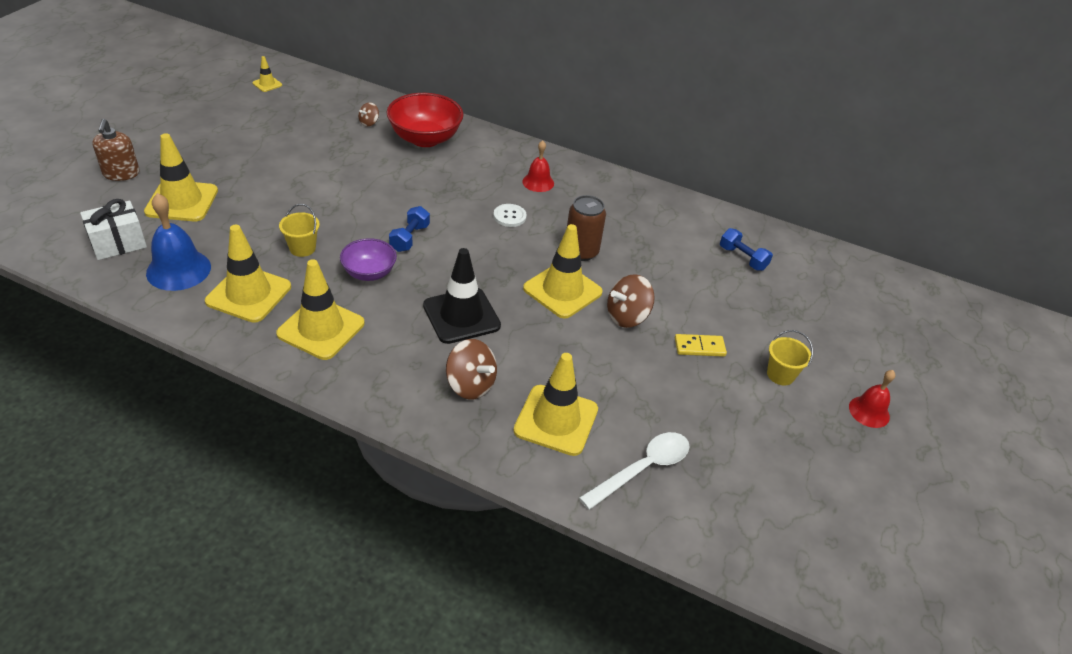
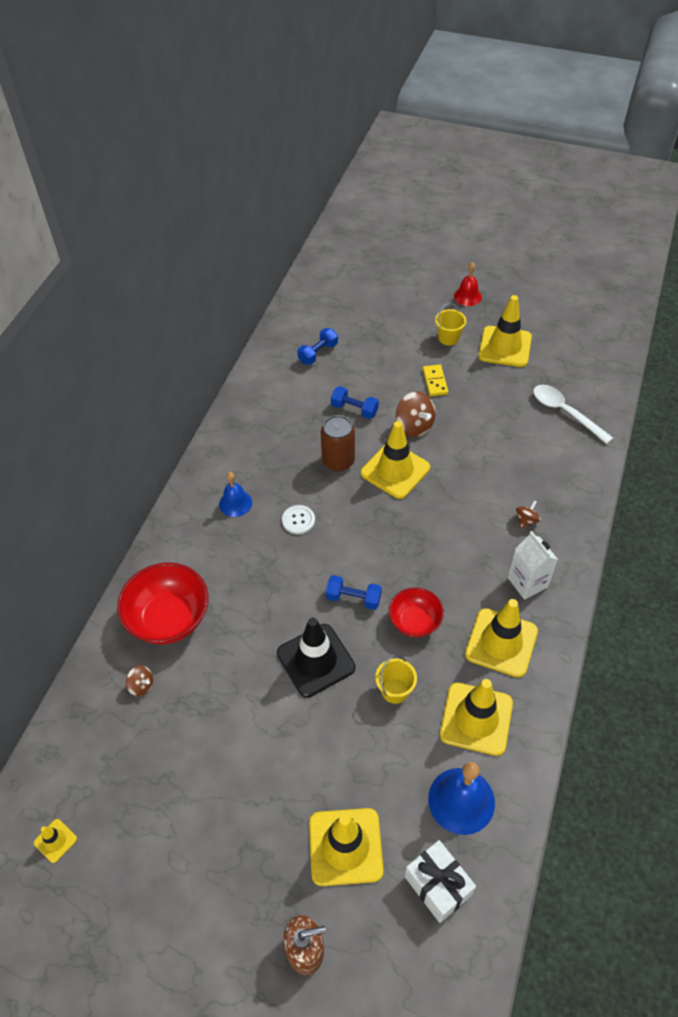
camera: 90 degrees left, 10 degrees up
purple bowl [340,238,397,281] -> red bowl [389,587,444,638]
black traffic cone [423,248,501,344] -> black traffic cone moved to [277,618,355,698]
brown spinning top [446,339,497,399] -> brown spinning top [516,500,541,528], size x0.55
yellow traffic cone [514,353,598,456] -> yellow traffic cone moved to [478,295,532,367]
red bell [522,140,554,192] -> blue bell [219,472,252,517]
none -> blue dumbbell [331,386,379,419]
none -> white carton [508,531,558,600]

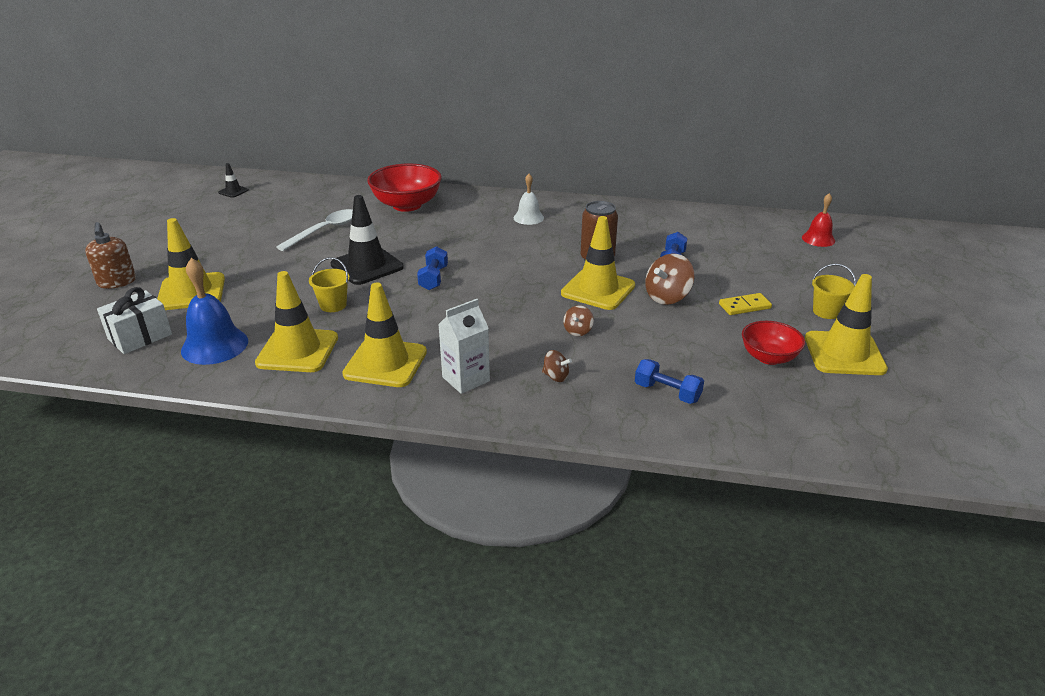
camera: 80 degrees right, 20 degrees down
yellow traffic cone [34,819,77,863] -> black traffic cone [218,163,249,198]
brown spinning top [126,665,153,696] -> brown spinning top moved to [563,305,594,336]
blue bell [219,472,252,517] -> white bell [514,174,544,225]
white button [282,505,315,534] -> none
blue dumbbell [297,328,338,365] -> blue dumbbell moved to [635,359,704,404]
red bowl [389,587,444,638] -> red bowl moved to [742,321,805,365]
red bell [454,262,482,306] -> red bell moved to [802,193,835,247]
white spoon [533,385,613,444] -> white spoon moved to [276,209,353,251]

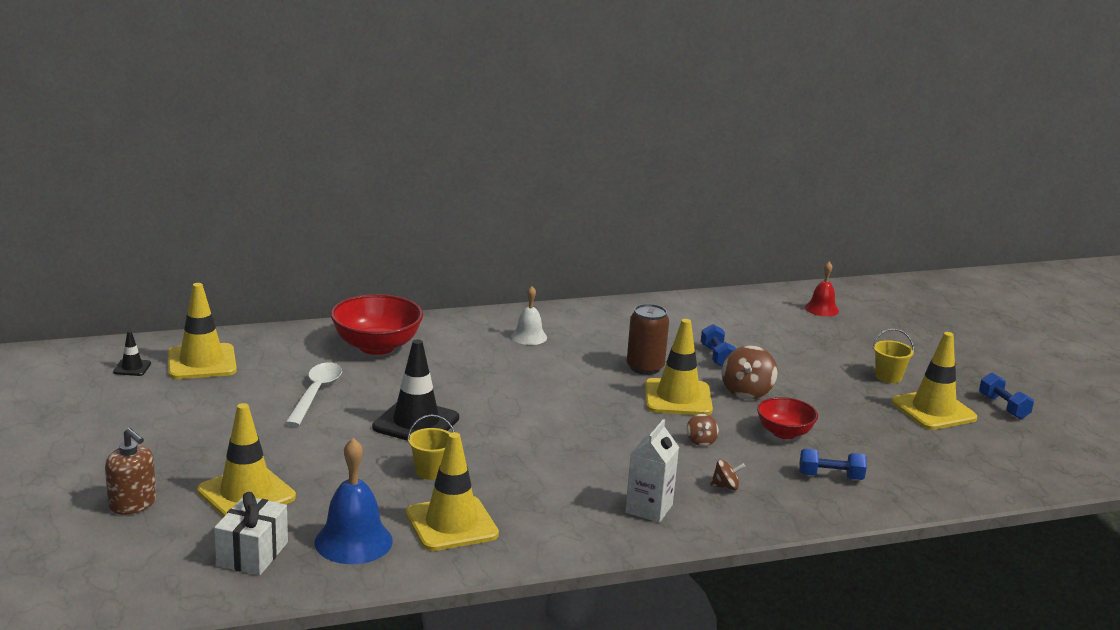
camera: 30 degrees left, 10 degrees down
yellow traffic cone [342,282,427,387] -> yellow traffic cone moved to [168,283,237,379]
blue dumbbell [417,246,448,290] -> blue dumbbell moved to [979,373,1034,419]
yellow domino [719,293,772,315] -> none
red bowl [742,321,805,365] -> red bowl moved to [757,397,818,439]

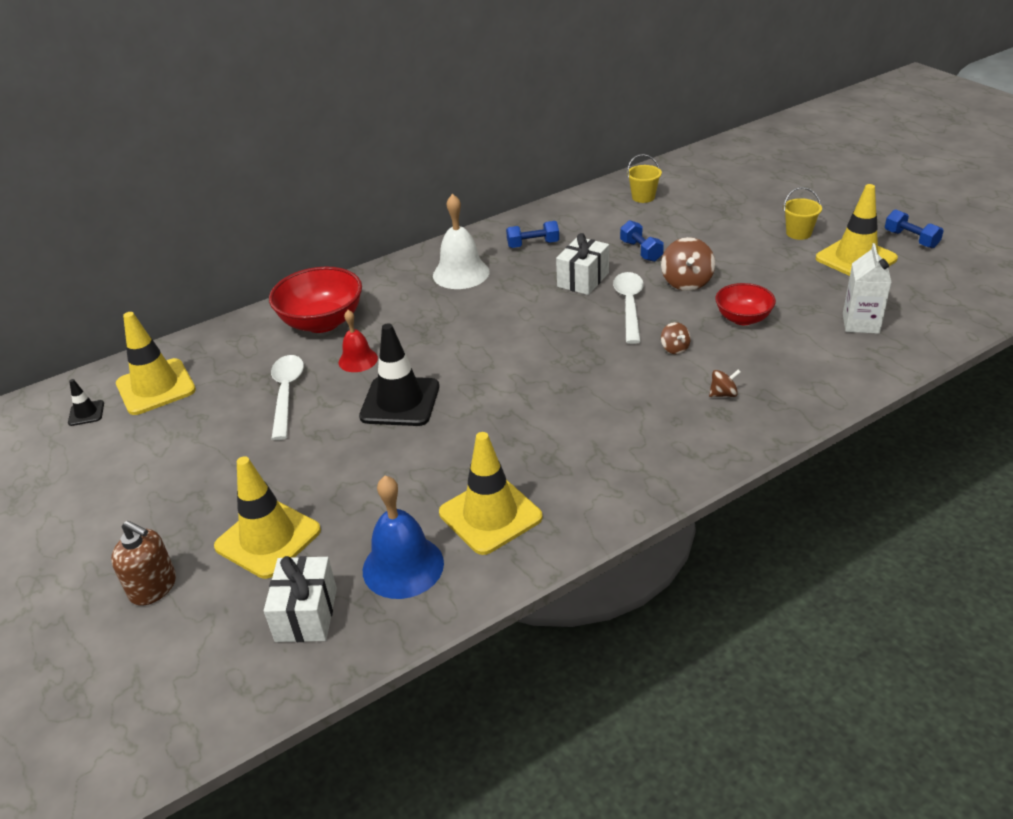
camera: 10 degrees left, 15 degrees up
yellow bucket [407,415,455,480] -> yellow bucket moved to [627,154,662,203]
white bell [511,286,547,345] -> white bell [433,194,490,289], size x1.61
white carton [625,419,679,523] -> white carton moved to [843,243,892,334]
brown can [627,304,669,375] -> white gift [556,233,609,295]
yellow traffic cone [645,319,713,415] -> white spoon [613,272,644,344]
blue dumbbell [800,449,867,480] -> blue dumbbell moved to [506,221,559,248]
red bell [805,262,839,316] -> red bell moved to [339,310,378,372]

